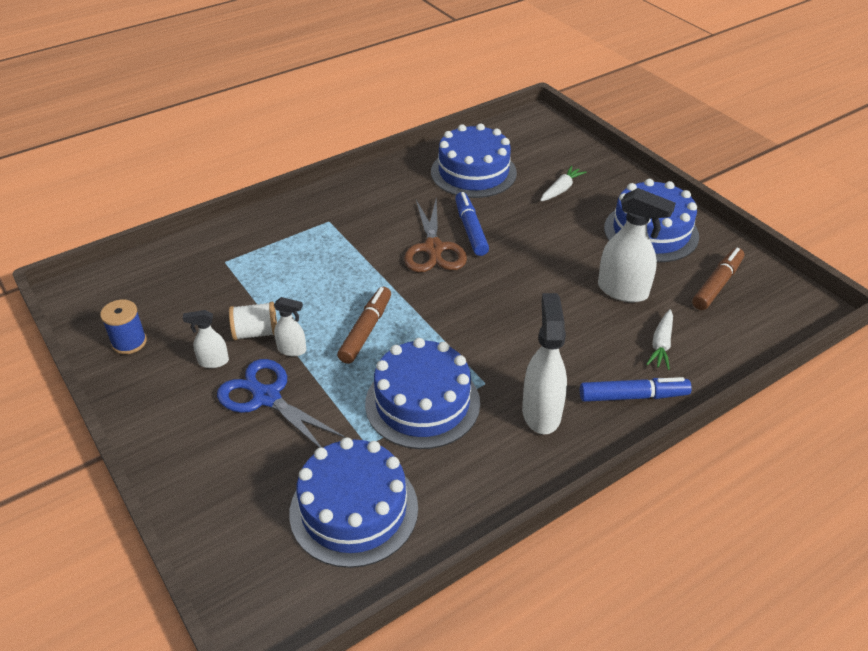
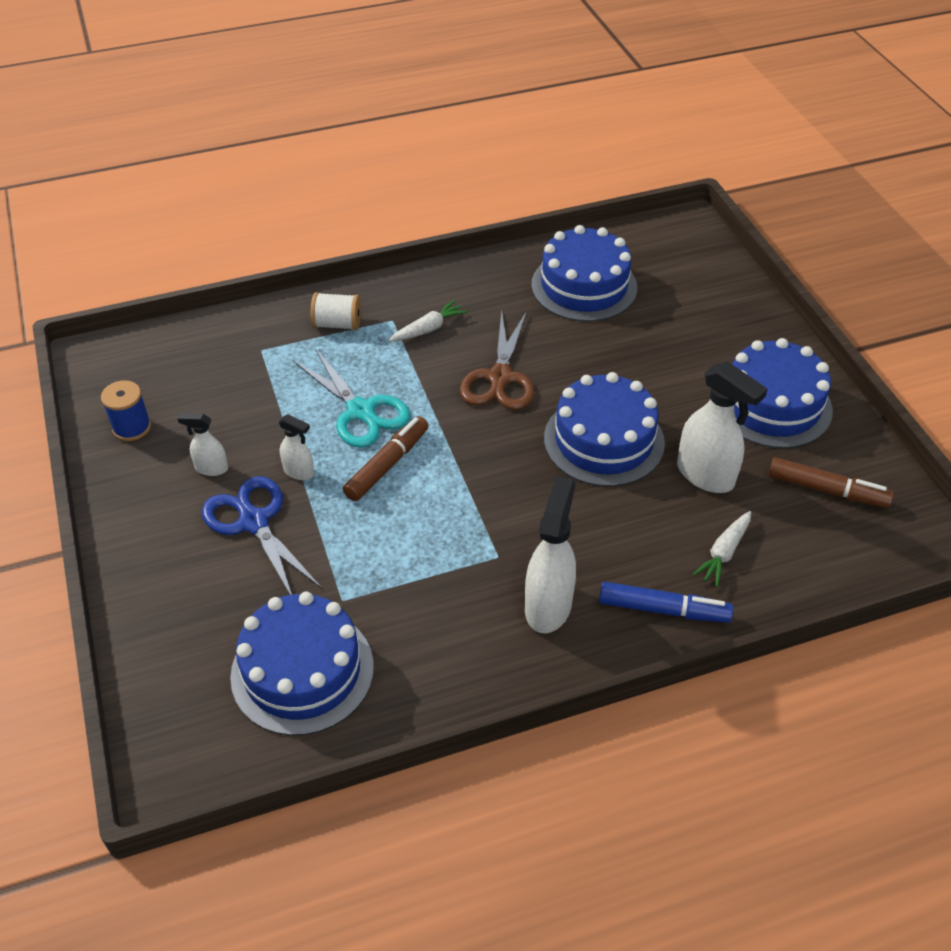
camera: 15 degrees right, 5 degrees up
white spool [229,302,277,340] -> white spool moved to [311,292,361,330]
blue cake [365,338,480,449] -> blue cake moved to [544,372,665,487]
blue marker [455,192,489,256] -> none
white carrot [540,166,586,201] -> white carrot moved to [389,300,468,342]
brown marker [692,248,744,310] -> brown marker turned 60 degrees clockwise [768,457,894,508]
none -> turquoise scissors [294,348,411,448]

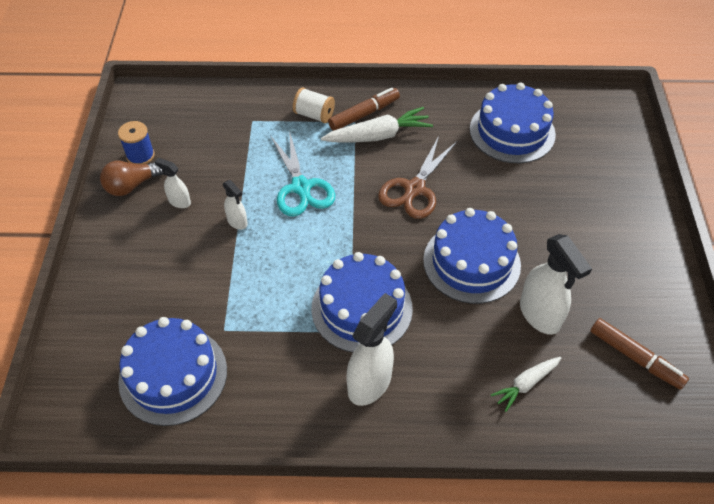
camera: 20 degrees right, 5 degrees up
blue scissors [202,476,322,595] -> none
brown marker [343,416,428,501] -> brown marker moved to [328,88,400,131]
white carrot [389,300,468,342] -> white carrot [321,107,433,143], size x1.64
blue marker [599,582,733,623] -> none
blue cake [732,338,833,448] -> blue cake moved to [311,252,413,352]
none -> brown light bulb [100,161,163,196]

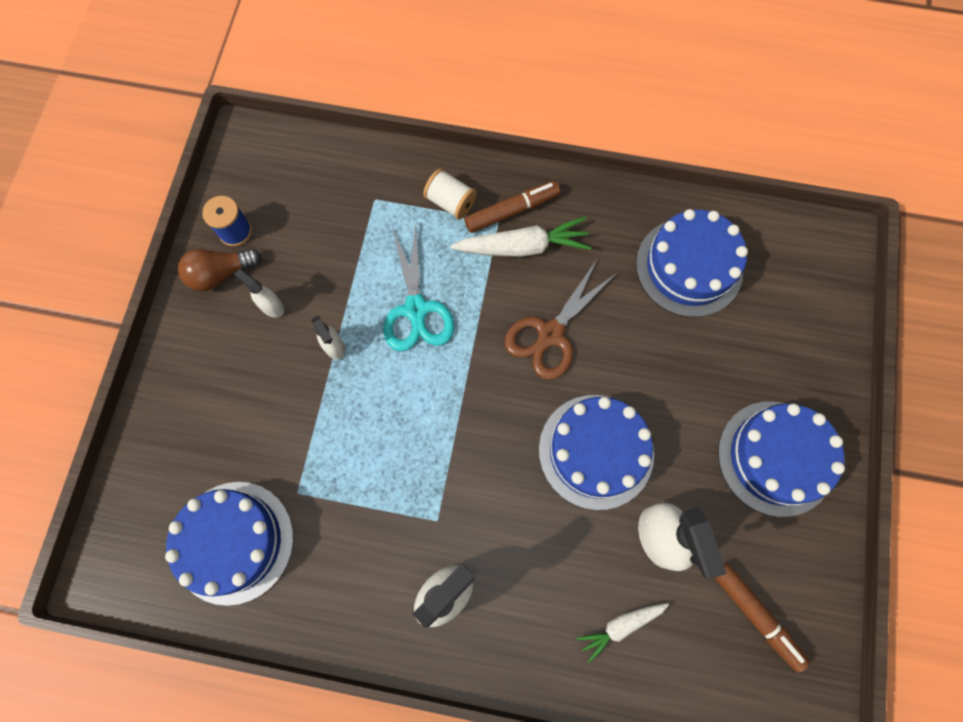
camera: 10 degrees right, 20 degrees up
blue cake [311,252,413,352] -> blue cake moved to [718,401,845,517]

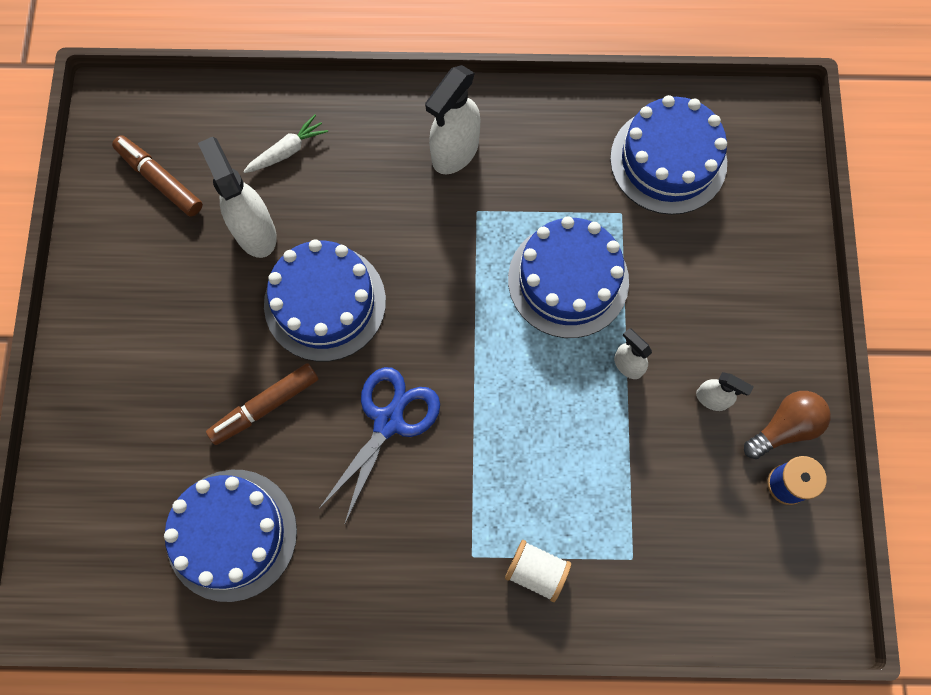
camera: 170 degrees right, 0 degrees up
turquoise scissors [383,225,454,351] -> none
white carrot [450,217,592,257] -> none
brown marker [464,181,560,233] -> brown marker moved to [206,363,318,445]
brown scissors [504,260,618,380] -> blue scissors [319,367,440,525]
blue cake [718,401,845,517] -> blue cake moved to [508,216,629,338]

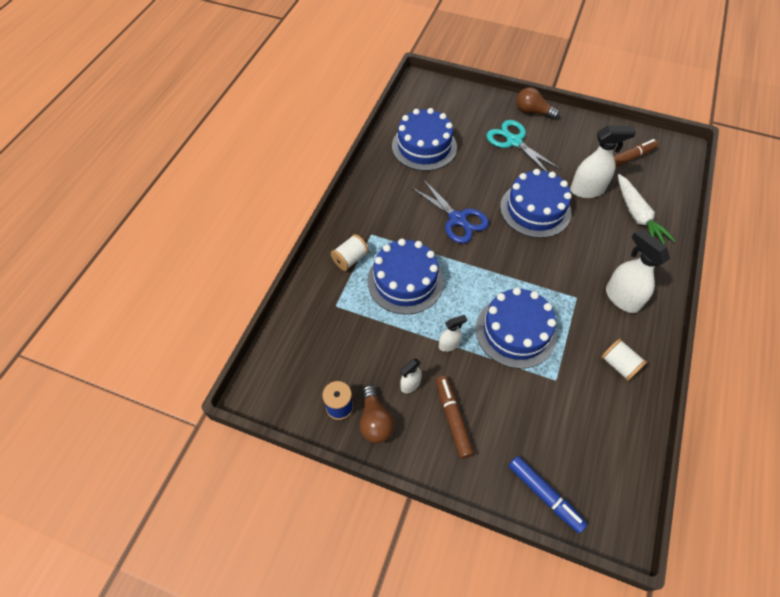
camera: 110 degrees right, 15 degrees down
brown marker [206,363,318,445] -> brown marker moved to [436,376,474,459]
white carrot [243,114,328,173] -> white carrot [618,174,676,244], size x1.64
blue cake [610,95,727,215] -> blue cake moved to [367,239,444,315]
none -> turquoise scissors [486,120,561,172]
none -> blue marker [508,456,588,533]
none -> brown light bulb [516,87,560,119]
none -> white spool [601,339,647,381]

